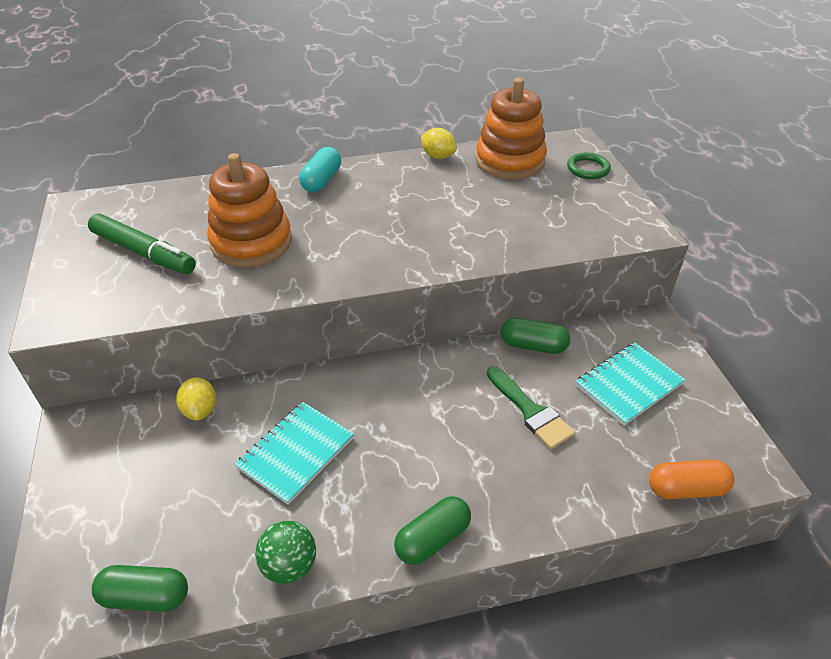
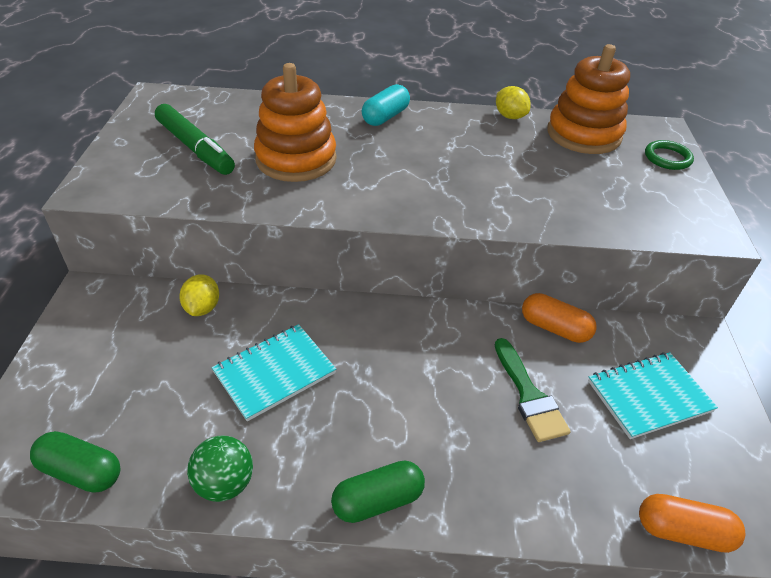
camera: 15 degrees right, 0 degrees up
green capsule [501,318,570,354] -> orange capsule [522,293,597,343]

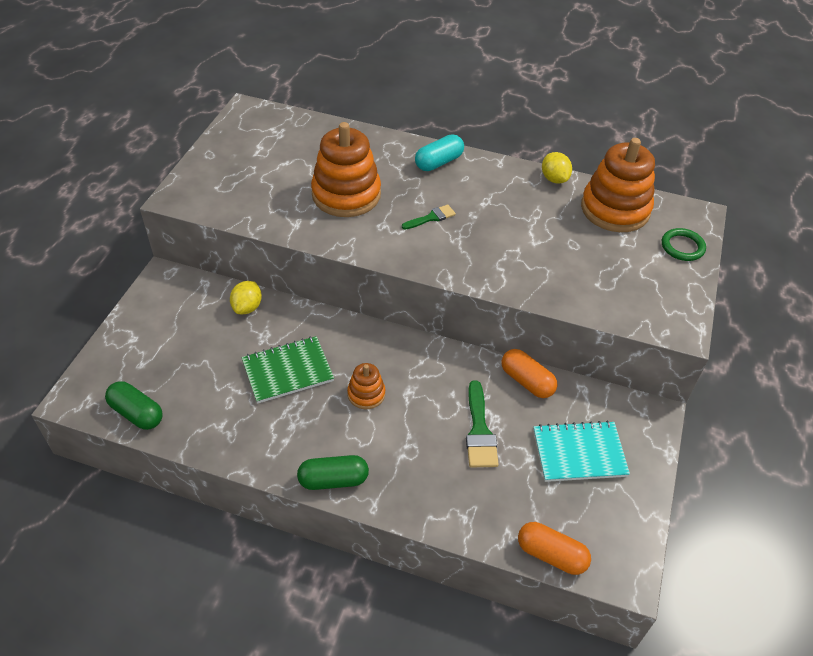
camera: 15 degrees right, 5 degrees up
green marker [155,104,235,175] -> none
green ball [187,436,253,502] -> none
turquoise notebook [212,324,336,421] -> green notebook [242,336,334,404]
none -> orange stacking toy [347,363,385,409]
none -> green brush [402,204,456,230]

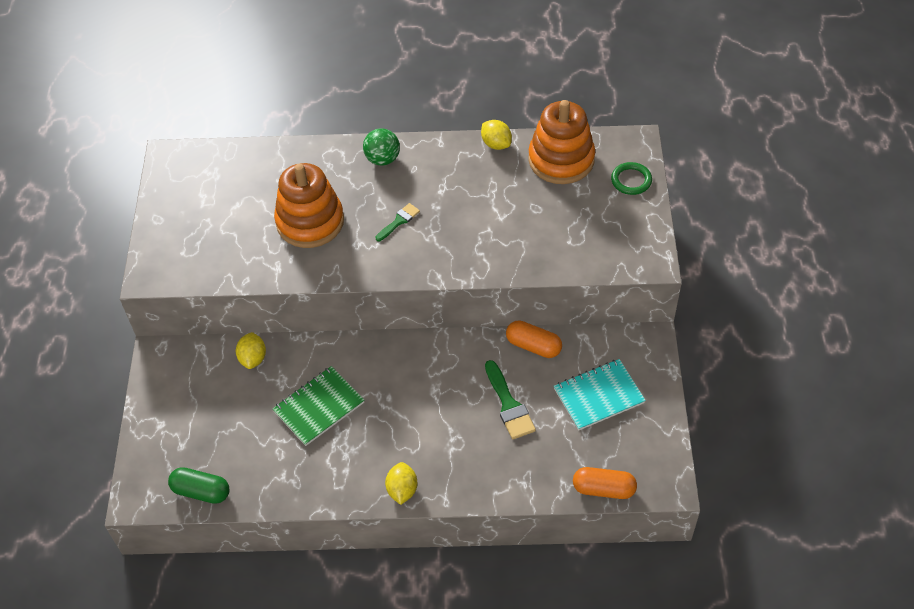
camera: 15 degrees left, 5 degrees up
green capsule [297,455,369,490] -> yellow lemon [385,462,418,505]
orange stacking toy [347,363,385,409] -> none
turquoise capsule [415,134,464,171] -> green ball [363,128,400,166]

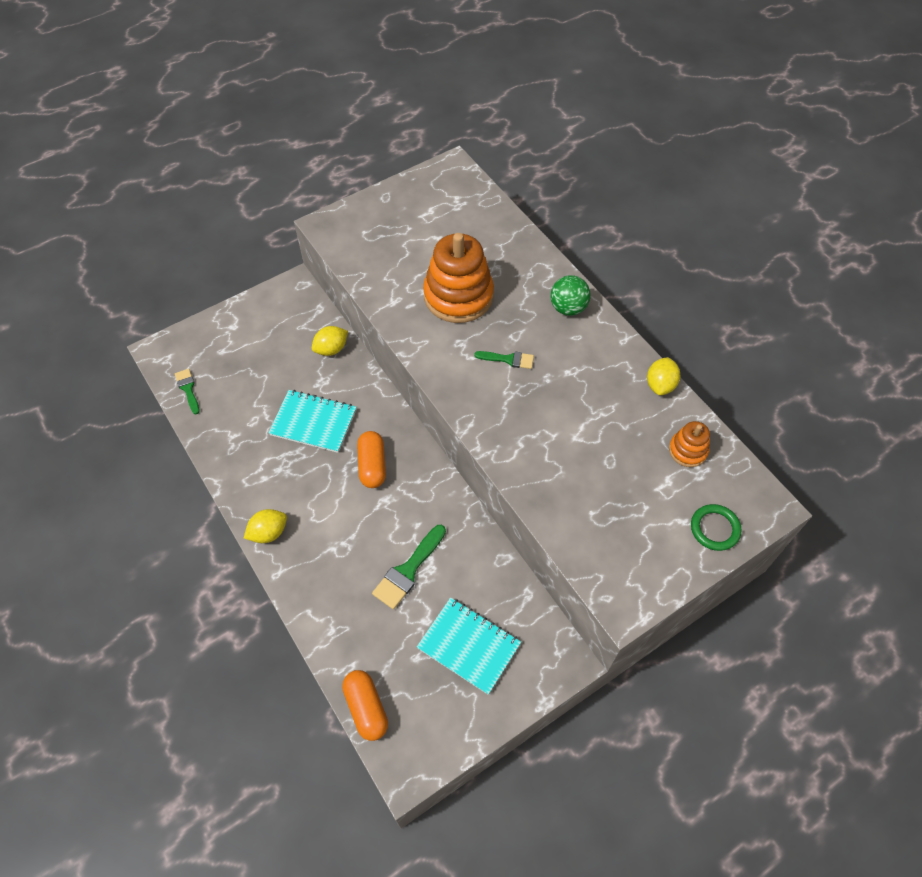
camera: 55 degrees right, 5 degrees up
green capsule [168,467,229,504] -> green brush [175,369,200,414]
green notebook [272,366,365,446] -> turquoise notebook [268,390,356,453]
orange capsule [506,320,562,358] -> orange capsule moved to [357,431,386,488]
orange stacking toy [528,100,595,184] -> orange stacking toy [669,421,710,467], size x0.50

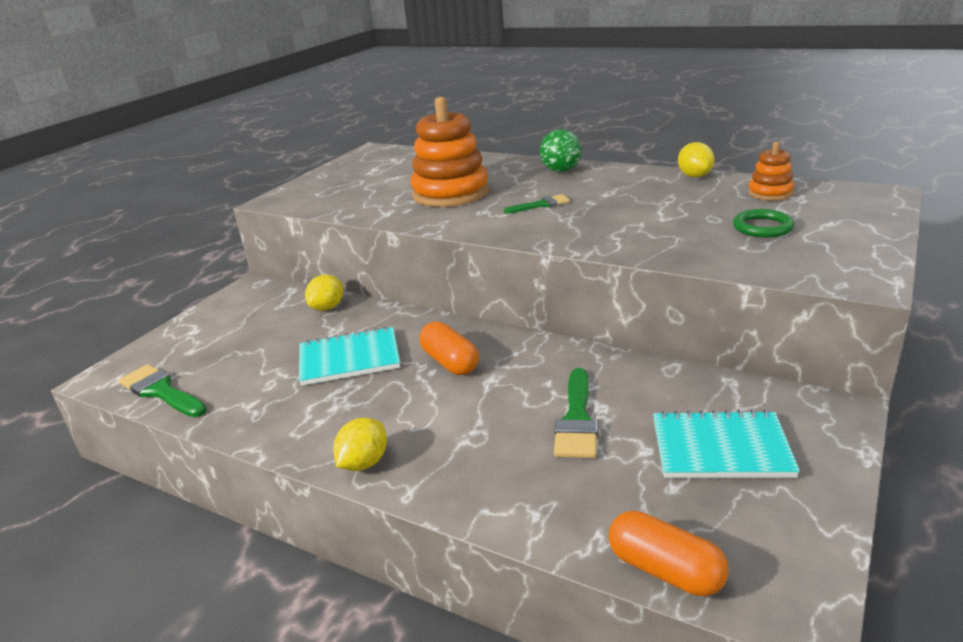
camera: 25 degrees left, 30 degrees down
green brush [175,369,200,414] -> green brush [119,364,207,417], size x1.61
green ring [691,504,742,551] -> green ring moved to [733,209,794,238]

